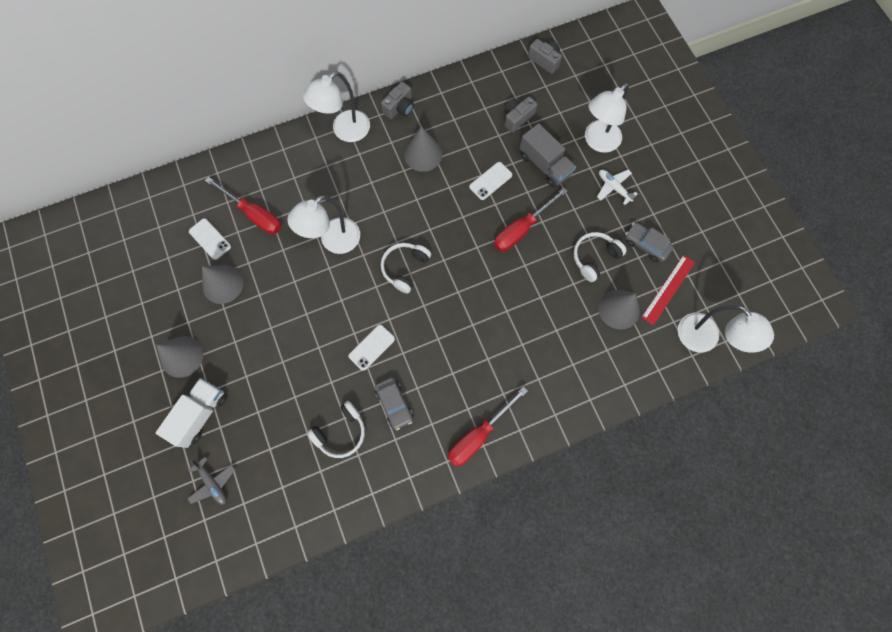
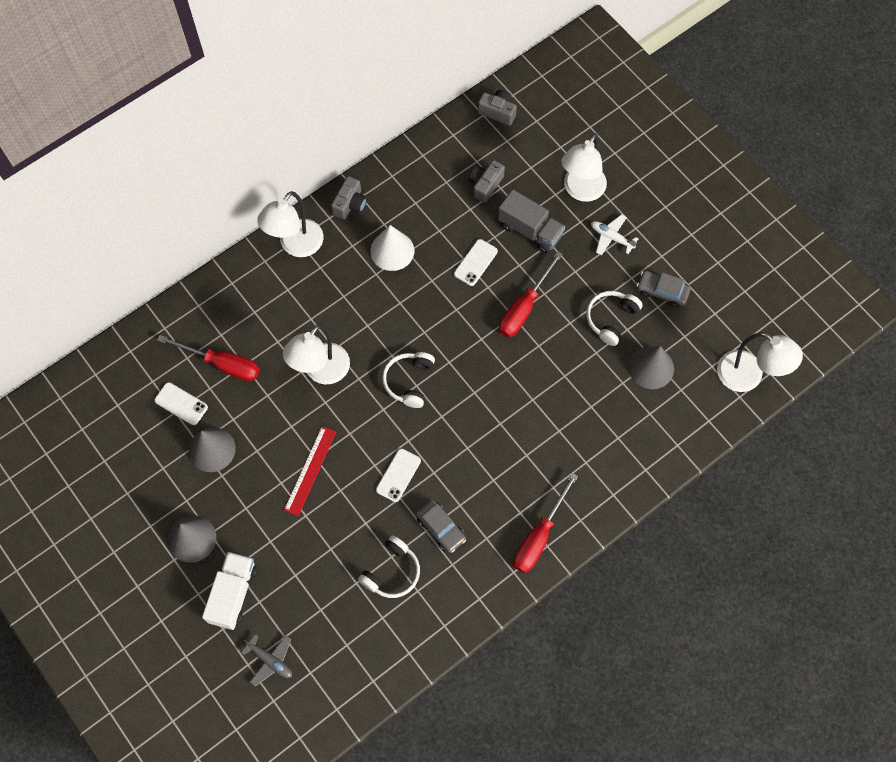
camera: 15 degrees left, 5 degrees down
grey cone [404,126,442,172] -> white cone [370,225,414,271]
red ruler [641,255,695,325] -> red ruler moved to [284,426,336,516]

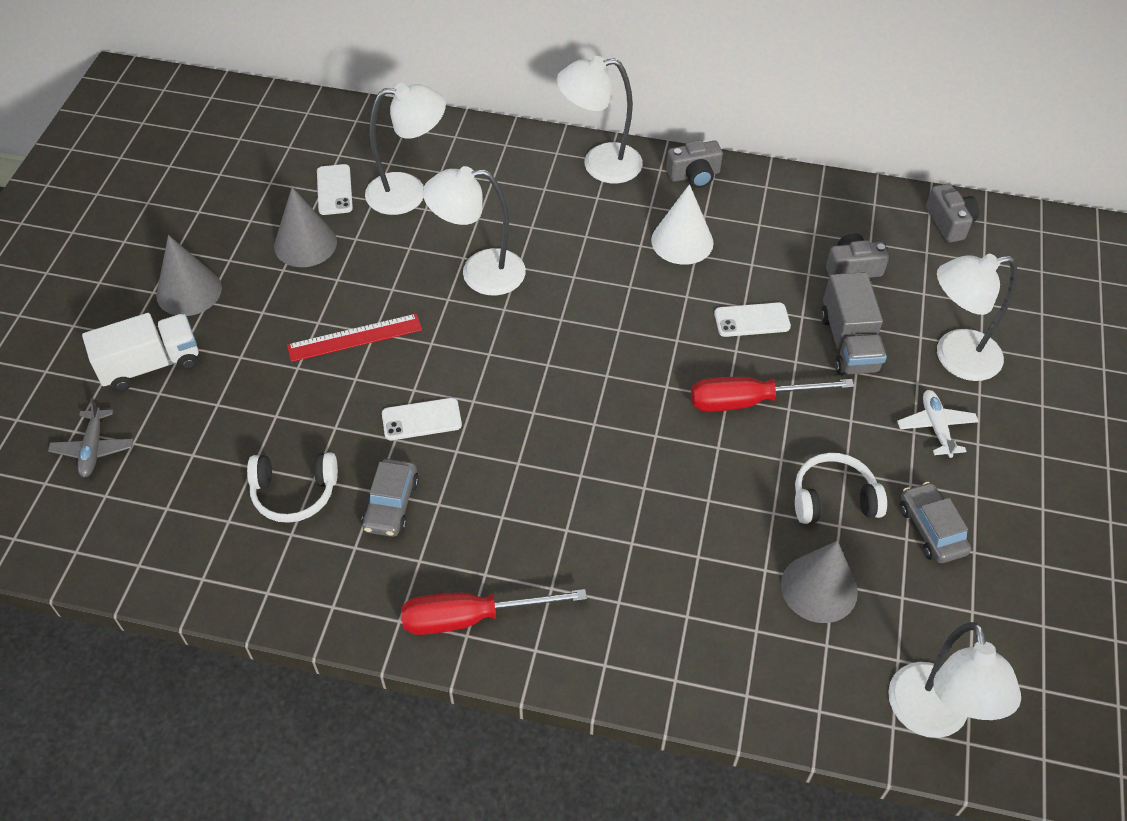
camera: 50 degrees right, 15 degrees down
red screwdriver [157,335,260,381] -> white lamp [365,83,446,215]
white headphones [382,352,435,408] -> none

